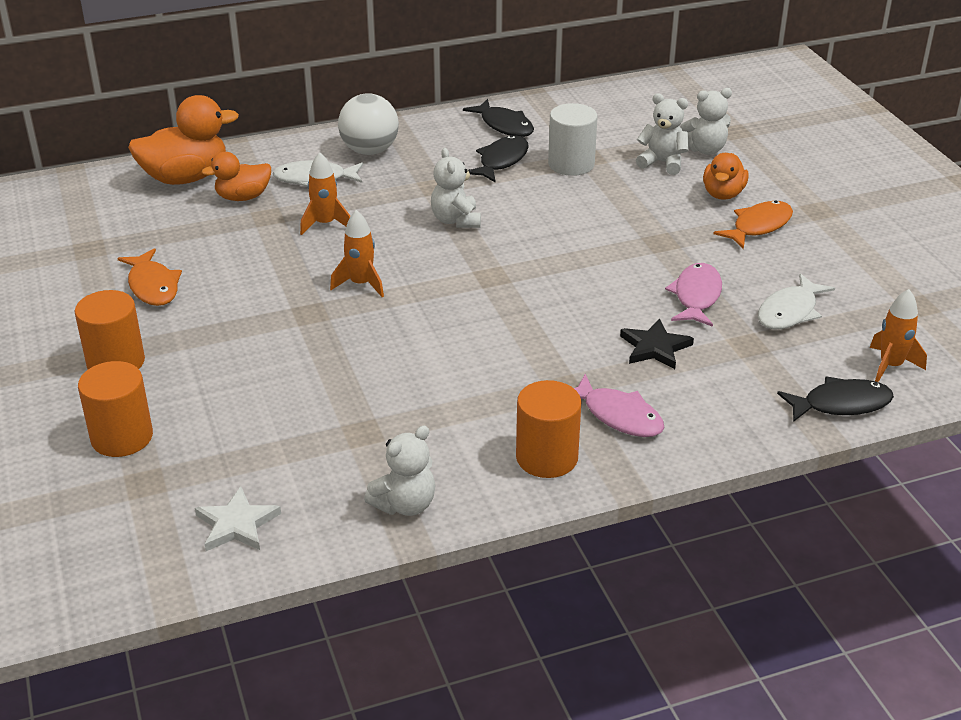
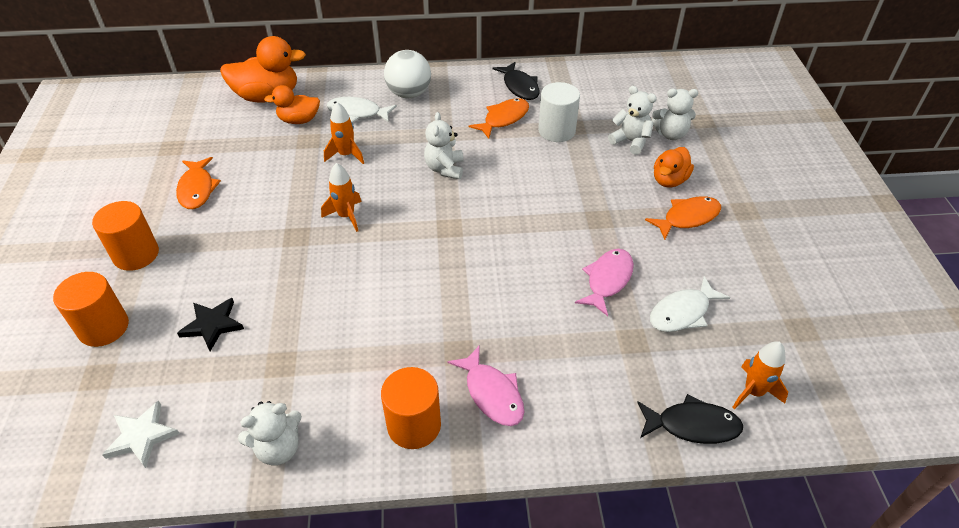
camera: 15 degrees right, 10 degrees up
black fish [470,135,529,182] -> orange fish [469,98,529,139]
black star [620,319,694,369] -> black star moved to [177,298,244,351]

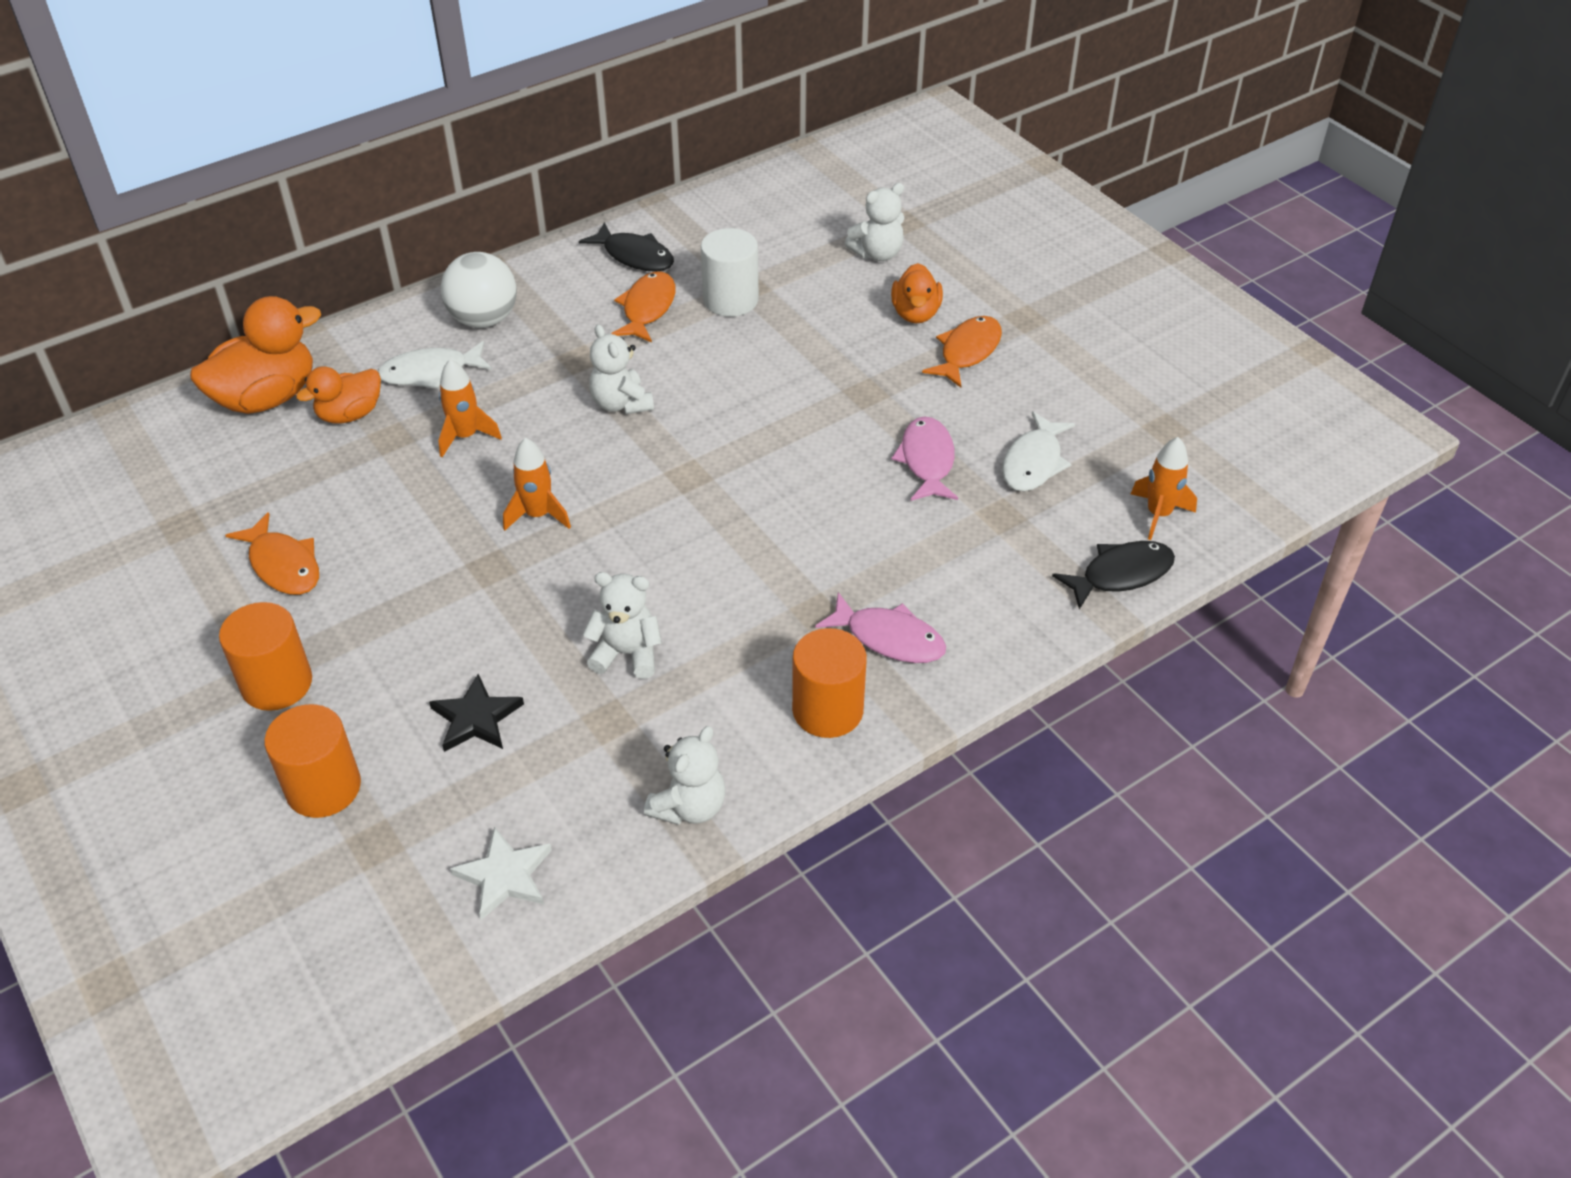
camera: 30 degrees left, 0 degrees up
white teddy bear [608,86,657,155] -> white teddy bear moved to [583,572,662,679]

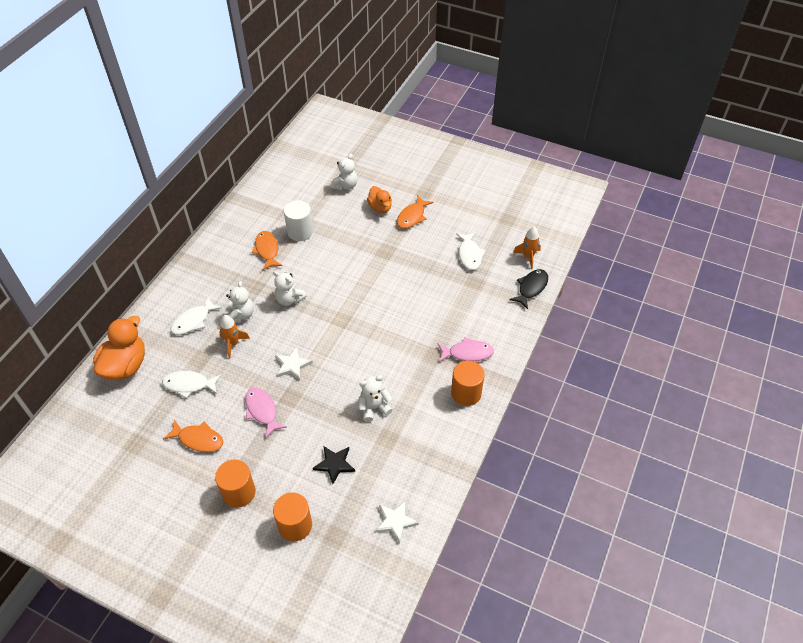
camera: 30 degrees left, 5 degrees up
orange duck [296,366,381,424] -> none
white ball [441,252,517,328] -> none
orange rocket [503,437,571,531] -> white star [275,347,313,380]
black fish [579,222,674,272] -> none
white teddy bear [644,726,726,825] -> white teddy bear moved to [226,281,254,323]
pink fish [891,416,958,501] -> pink fish moved to [245,388,287,438]
orange fish [922,316,1002,388] -> orange fish turned 150 degrees counterclockwise [397,195,434,229]
none -> white fish [162,371,221,399]

